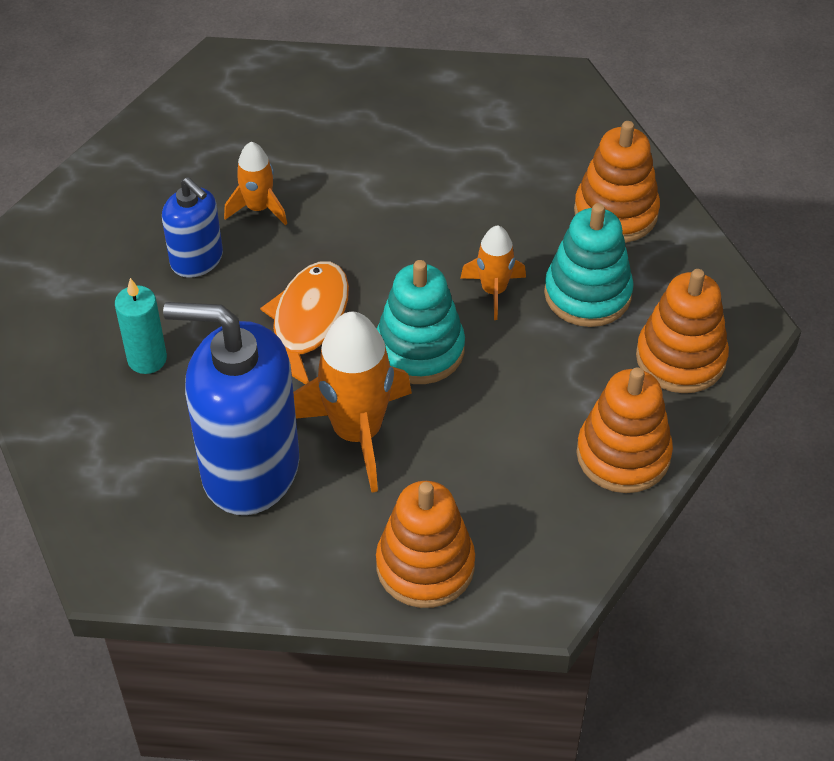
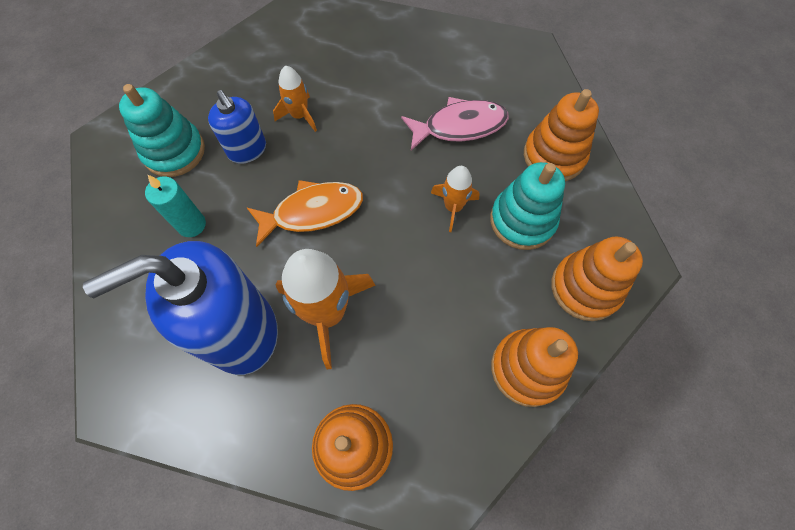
camera: 10 degrees right, 15 degrees up
blue soap dispenser [163,302,299,515] -> blue soap dispenser turned 45 degrees counterclockwise [83,241,278,375]
orange fish [260,261,349,384] -> orange fish turned 45 degrees clockwise [247,180,363,247]
turquoise stacking toy [377,260,465,384] -> turquoise stacking toy moved to [119,84,205,177]
none -> pink fish [401,97,509,151]

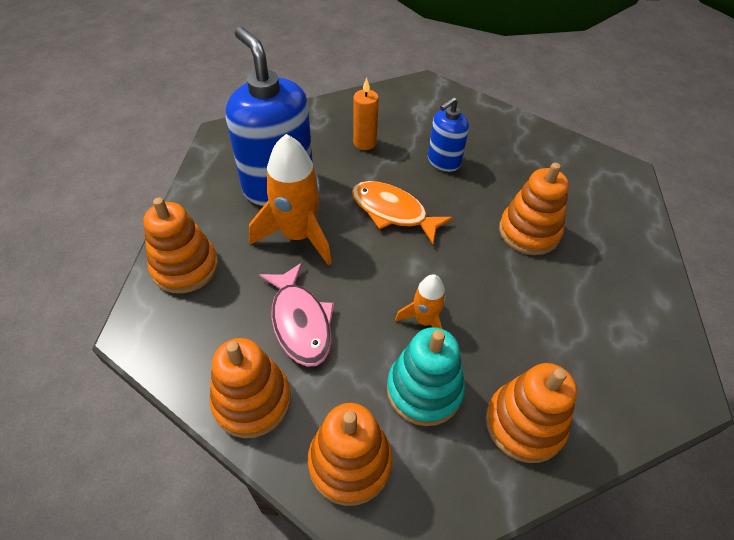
camera: 80 degrees right, 15 degrees down
turquoise stacking toy [119,84,205,177] -> none
turquoise candle [145,175,206,237] -> orange candle [353,78,379,150]
orange fish [247,180,363,247] -> orange fish turned 150 degrees clockwise [352,181,453,244]
orange rocket [273,65,317,132] -> none
pink fish [401,97,509,151] -> pink fish moved to [259,263,334,367]
none -> orange stacking toy [499,163,569,255]

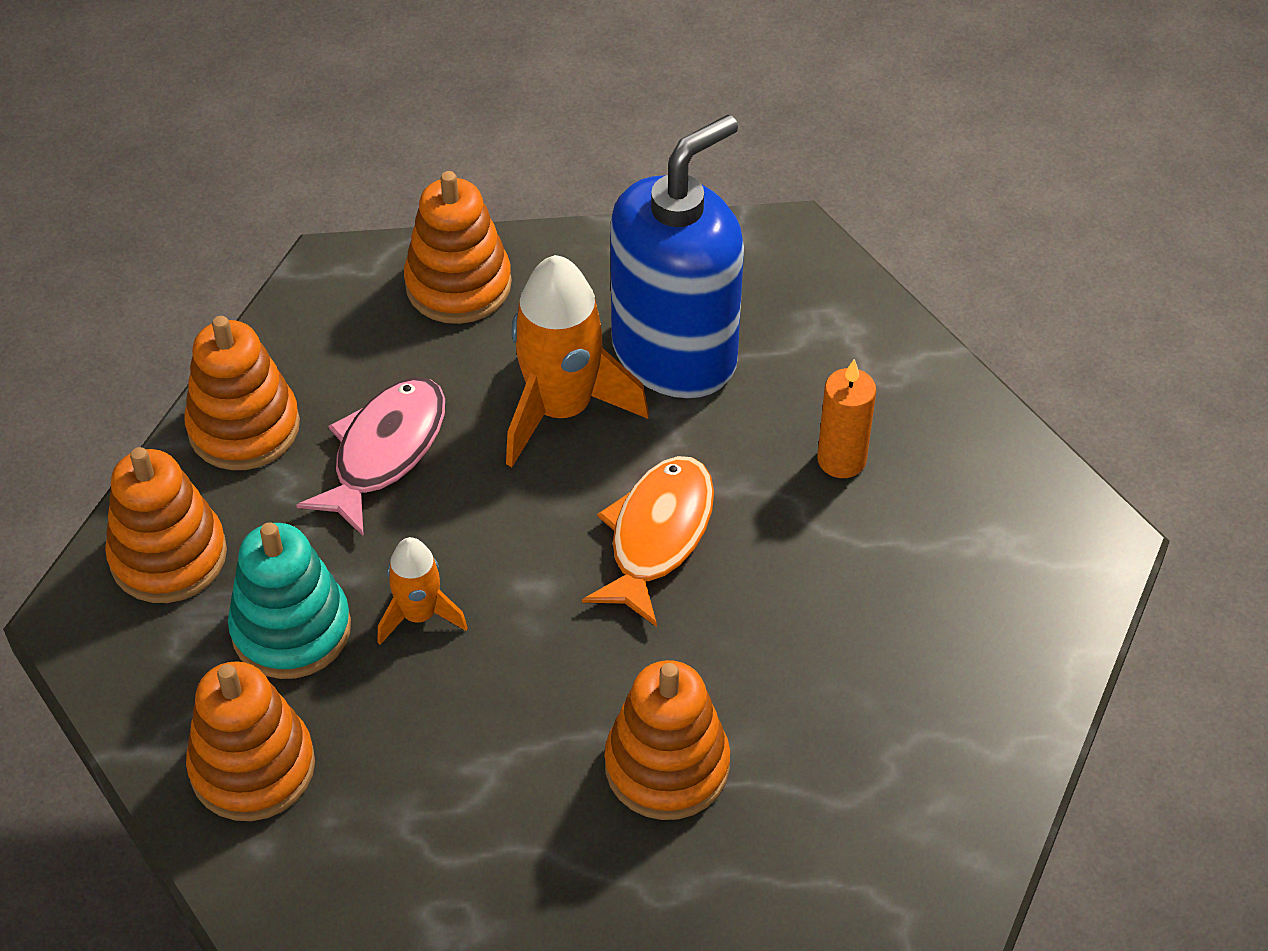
camera: 80 degrees right, 0 degrees up
pink fish [259,263,334,367] -> pink fish turned 150 degrees clockwise [296,377,445,537]
blue soap dispenser [428,97,469,172] -> none

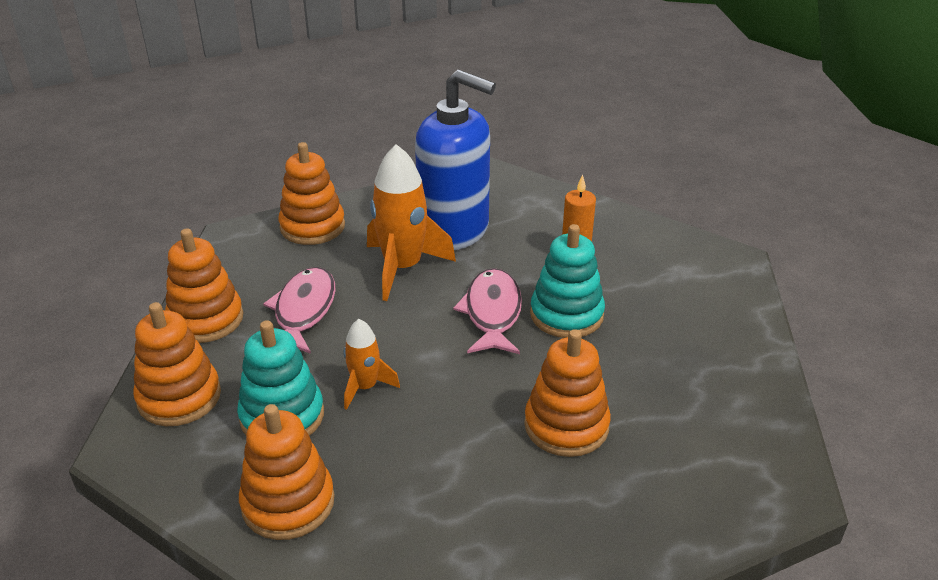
camera: 20 degrees left, 15 degrees down
orange fish [582,456,714,627] -> pink fish [453,268,522,354]
blue soap dispenser [610,115,744,398] -> blue soap dispenser turned 90 degrees clockwise [415,70,496,250]
none -> turquoise stacking toy [530,224,605,338]

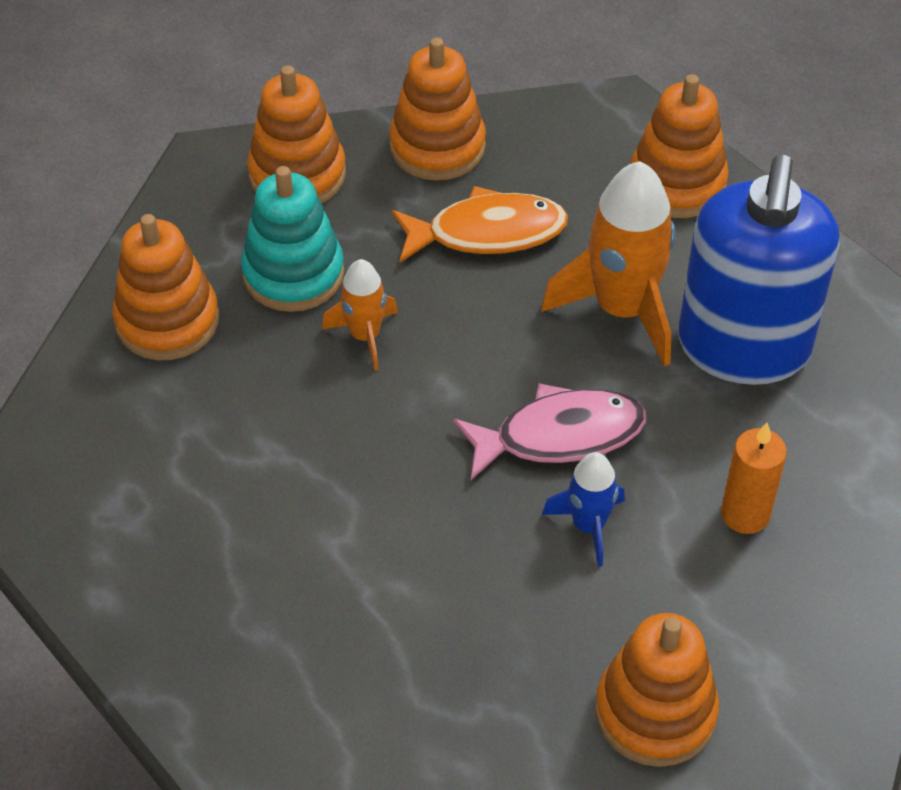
camera: 75 degrees right, 15 degrees up
pink fish [263,267,336,354] -> orange fish [391,186,568,263]
orange stacking toy [524,329,611,457] -> orange stacking toy moved to [595,613,719,767]
turquoise stacking toy [530,224,605,338] -> blue rocket [542,452,625,567]

